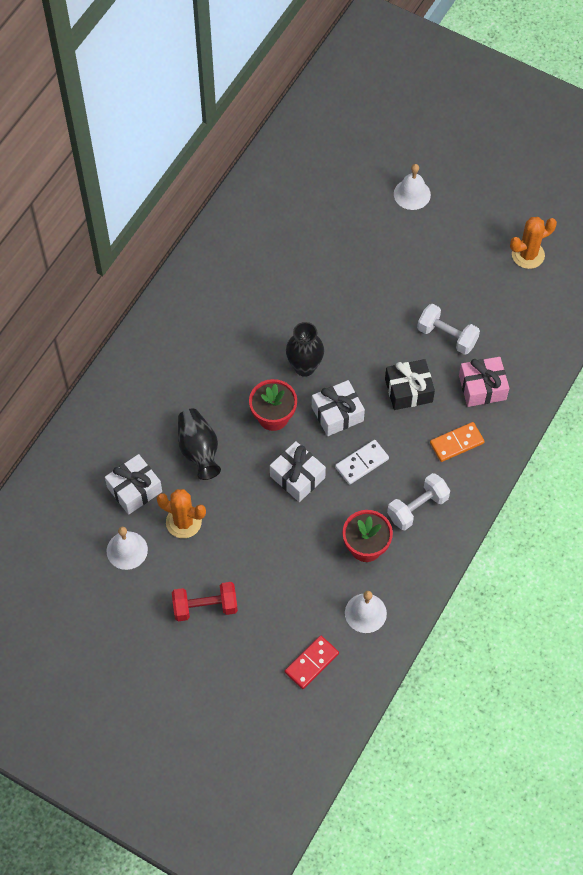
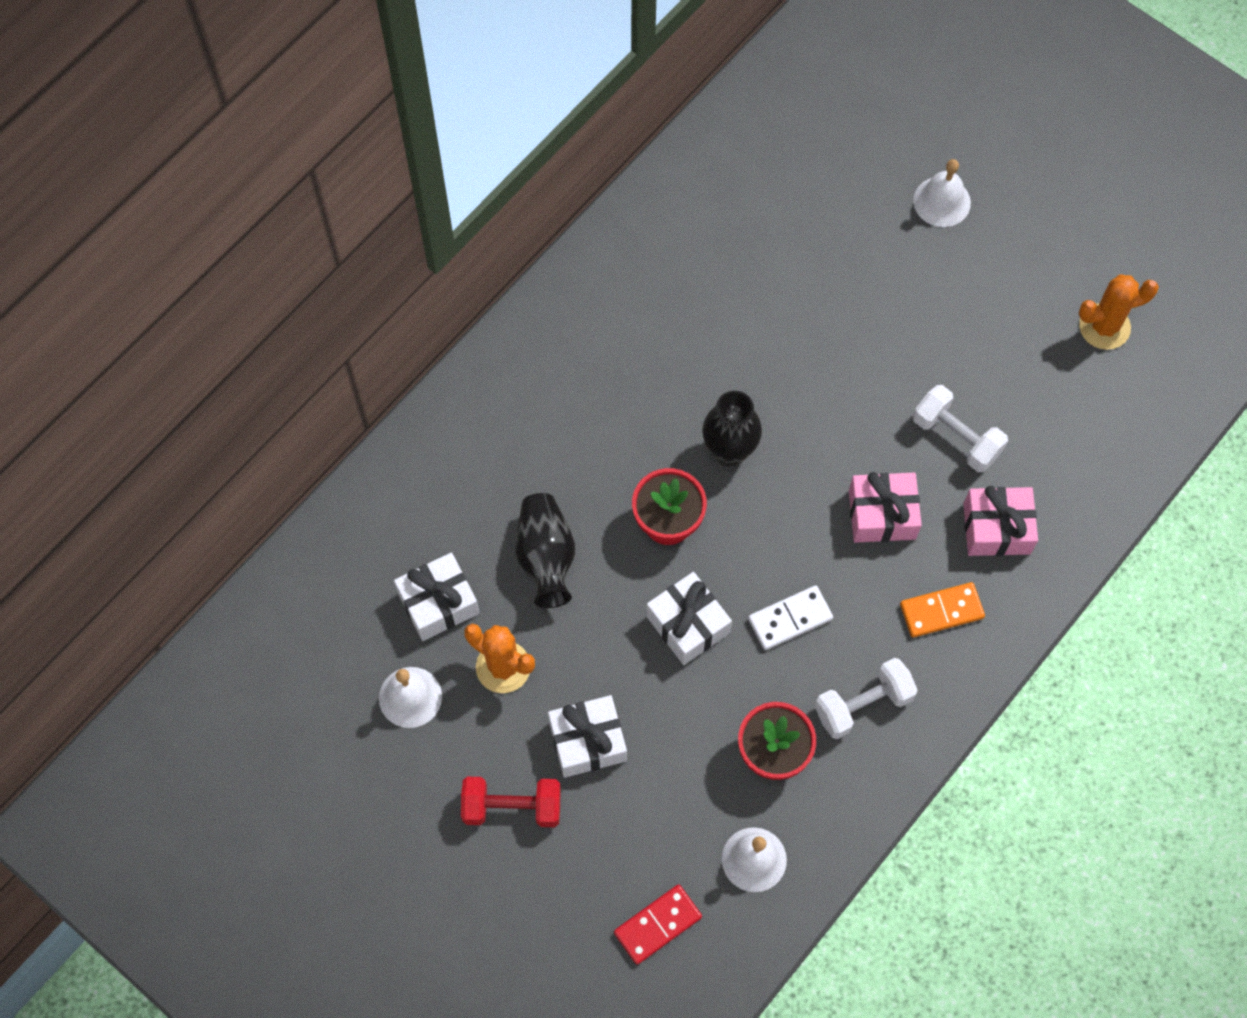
camera: 10 degrees right, 5 degrees up
white gift [312,380,365,436] -> white gift moved to [548,695,627,778]
black gift [385,359,435,410] -> pink gift [849,472,922,543]

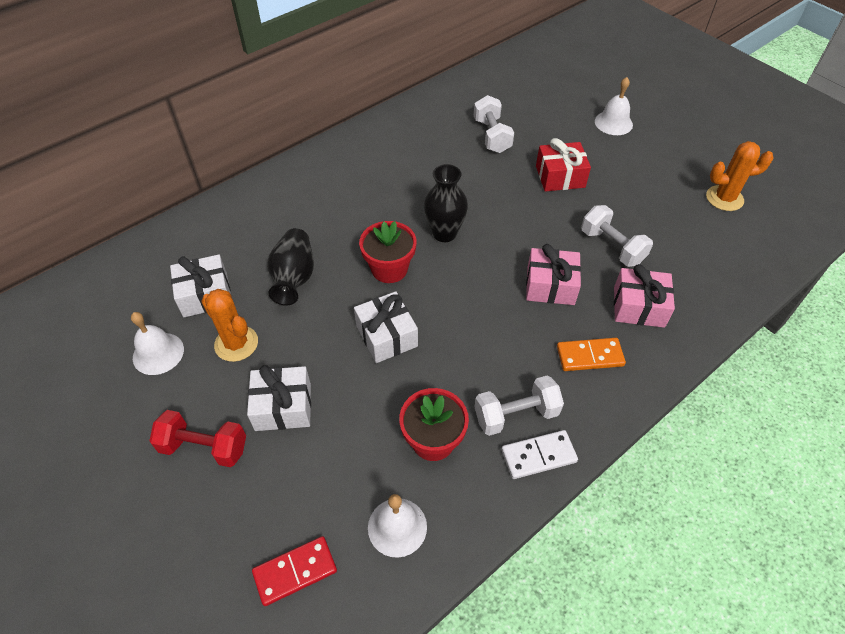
camera: 10 degrees right, 15 degrees down
white domino [748,586,833,650] -> white domino moved to [501,430,578,479]
none -> white dumbbell [474,95,514,153]
none -> red gift [536,138,591,192]

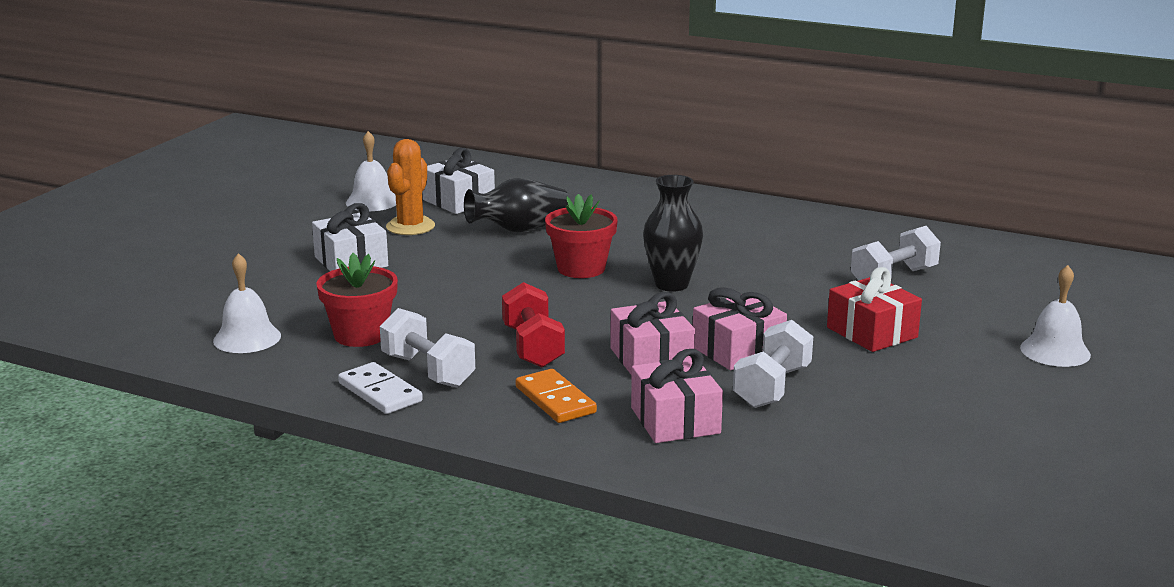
camera: 65 degrees right, 30 degrees down
red dumbbell [149,410,246,467] -> red dumbbell moved to [502,282,565,368]
red domino [252,536,337,606] -> none
white gift [354,291,418,363] -> none
orange cactus [706,141,773,211] -> none
none -> pink gift [693,287,787,370]

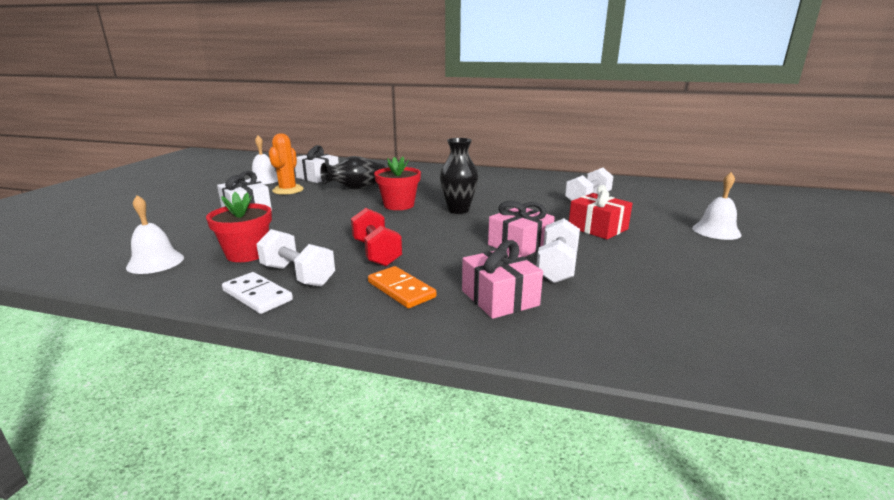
camera: 10 degrees left, 0 degrees up
pink gift [610,292,695,376] -> none

